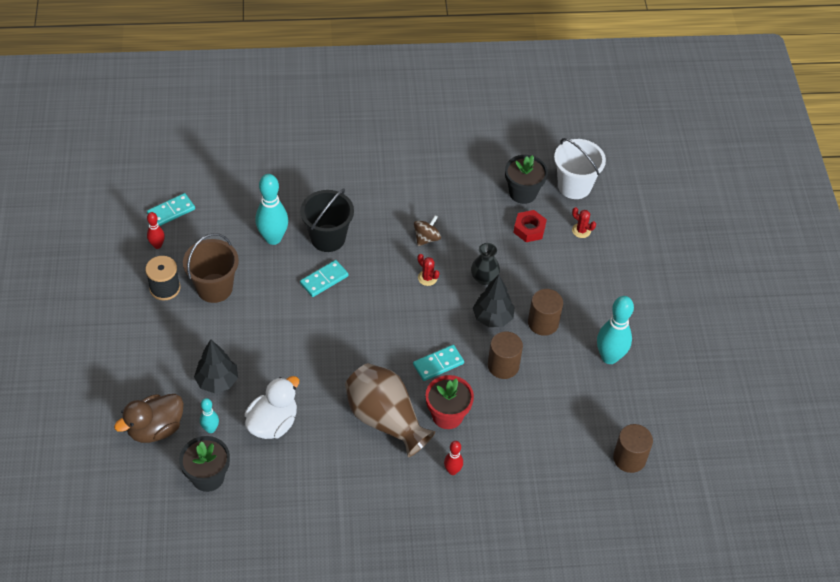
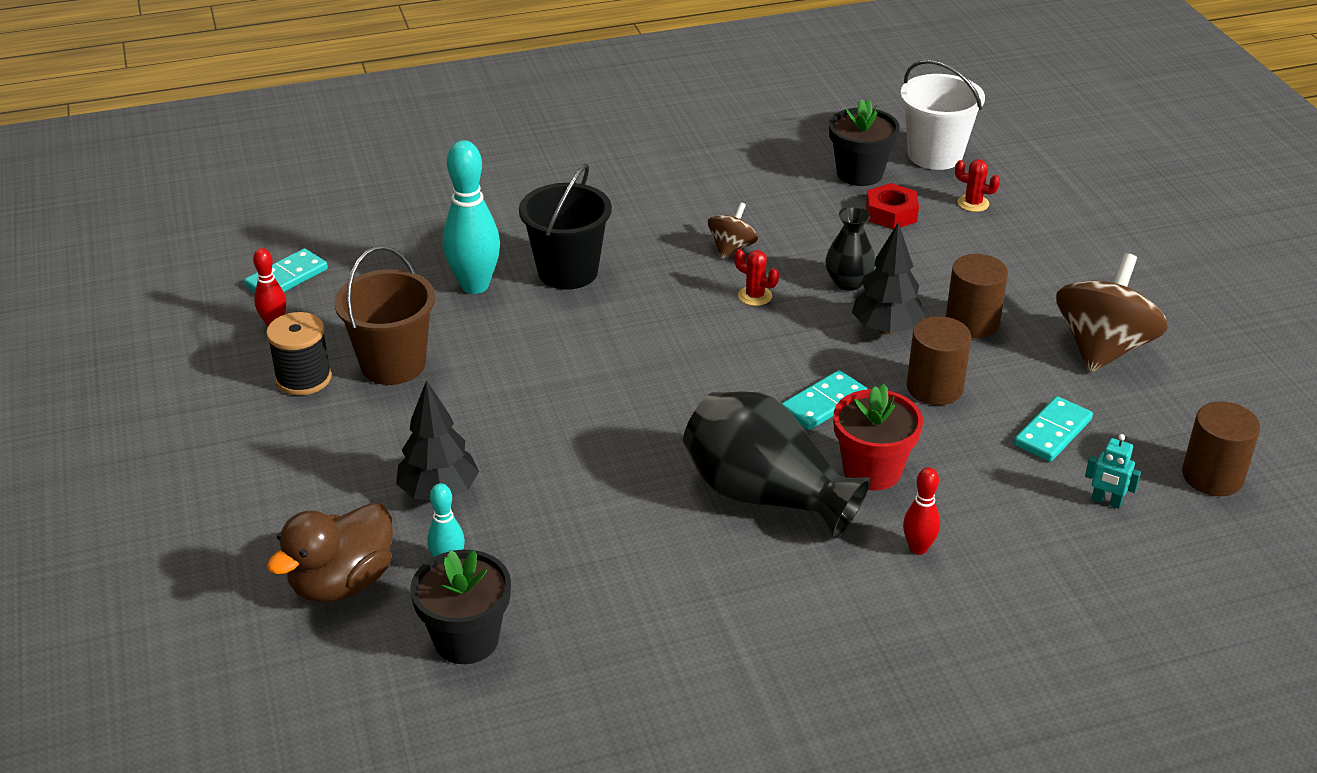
camera: 10 degrees left, 15 degrees down
white duck [245,376,299,439] -> none
turquoise domino [300,260,349,297] -> turquoise domino moved to [1014,396,1093,462]
brown vase [345,363,435,457] -> black vase [683,391,871,538]
turquoise bowling pin [597,296,634,364] -> brown spinning top [1056,253,1168,373]
none -> turquoise robot [1085,434,1141,509]

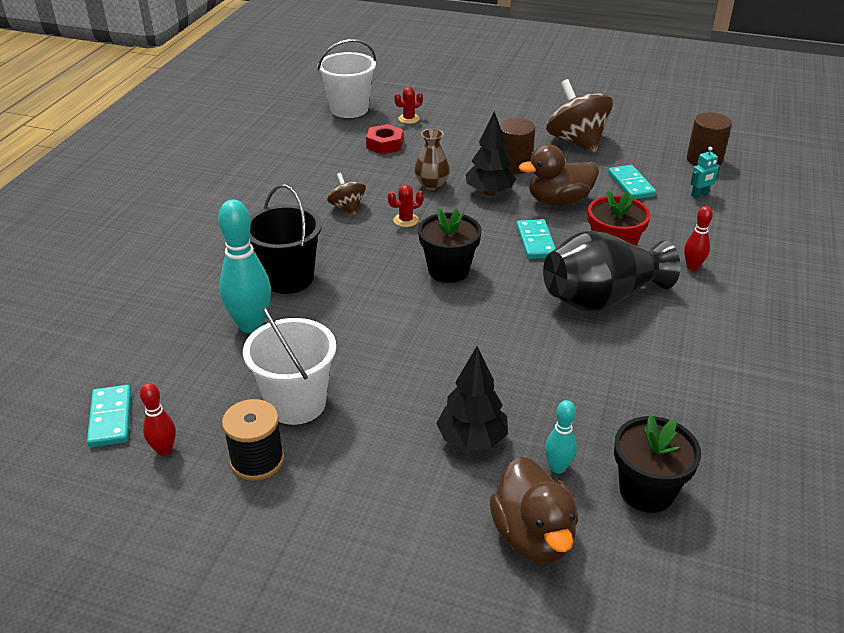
camera: 55 degrees left, 0 degrees up
brown bucket [334,246,435,385] -> white bucket [243,306,336,425]
black vase [825,207,875,291] -> brown vase [414,129,450,190]
black flower pot [829,99,900,186] -> black flower pot moved to [418,208,481,283]
brown cylinder [906,316,971,405] -> brown duck [519,144,599,206]

